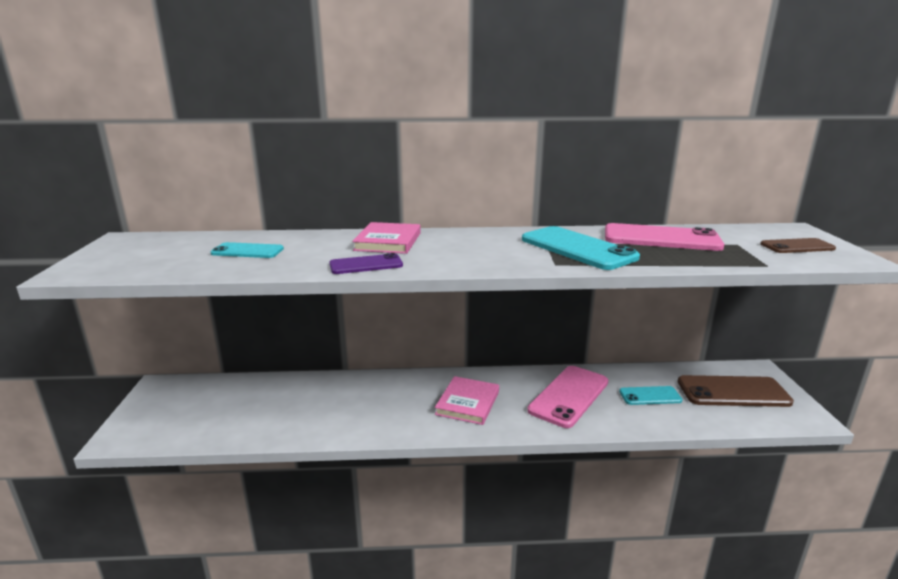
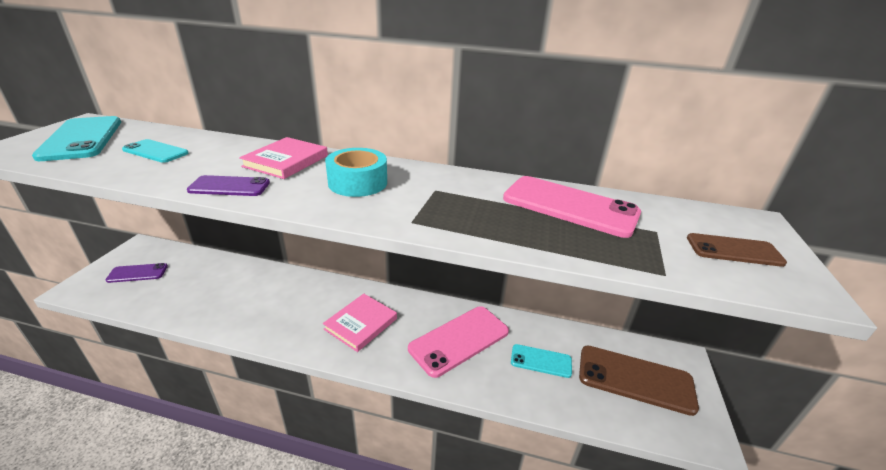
camera: 15 degrees right, 10 degrees up
turquoise phone [522,226,640,270] -> turquoise phone moved to [32,116,121,161]
none -> purple phone [106,263,168,283]
none -> turquoise tape [325,148,387,197]

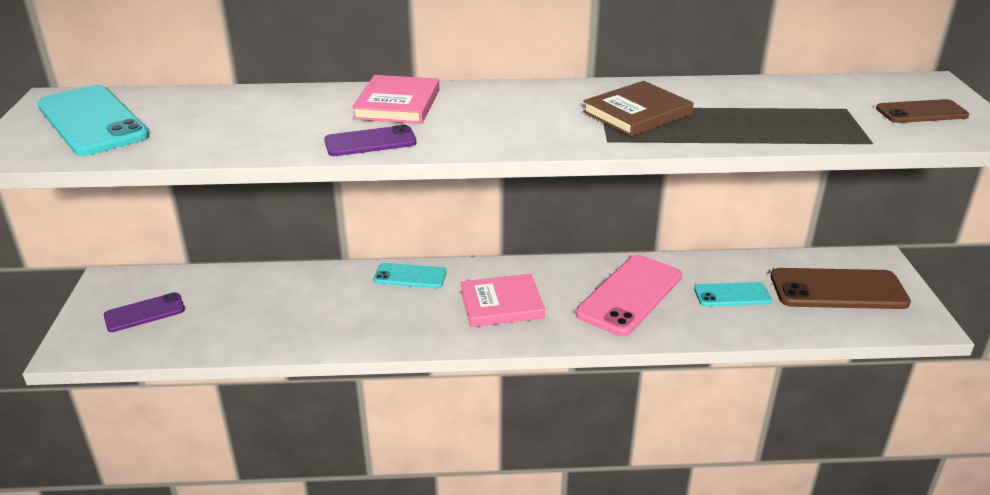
camera: 15 degrees left, 0 degrees up
turquoise phone [122,139,189,163] -> turquoise phone moved to [373,263,446,288]
pink book [323,294,397,352] -> pink book turned 60 degrees clockwise [460,274,545,327]
turquoise tape [325,148,387,197] -> none
pink phone [503,176,641,238] -> none
none -> brown book [583,81,693,137]

